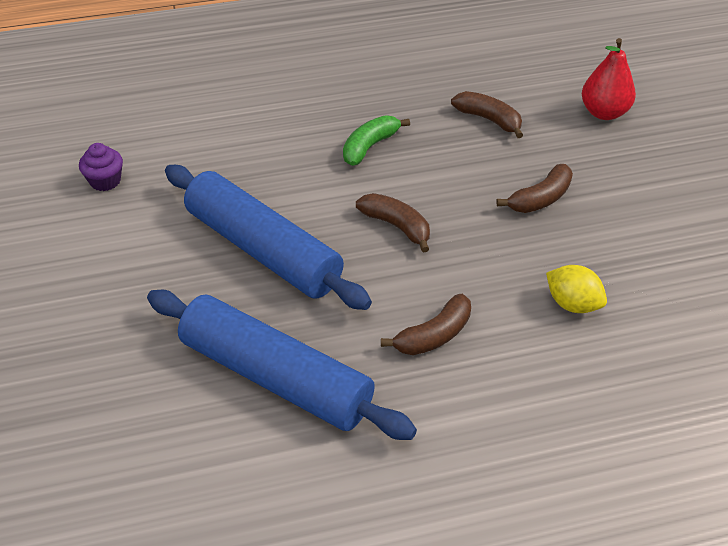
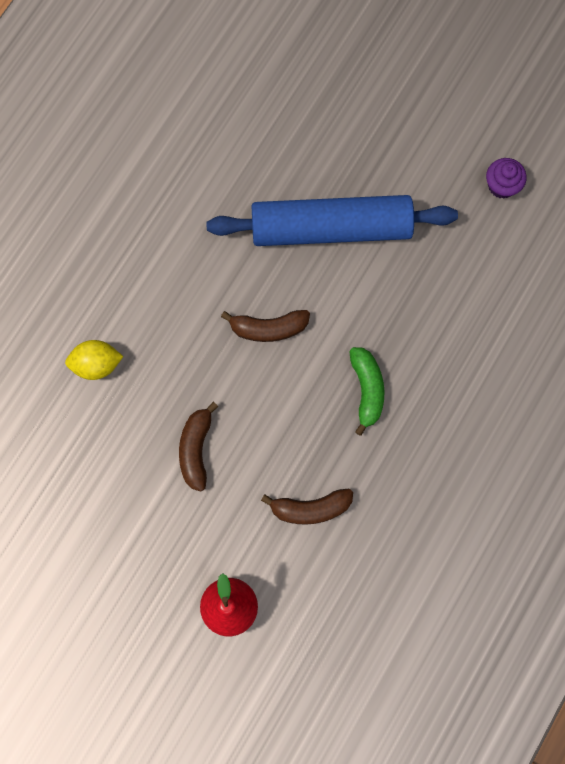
camera: 135 degrees right, 30 degrees up
blue rolling pin [147,290,417,440] -> none
brown banana [381,294,471,355] -> none

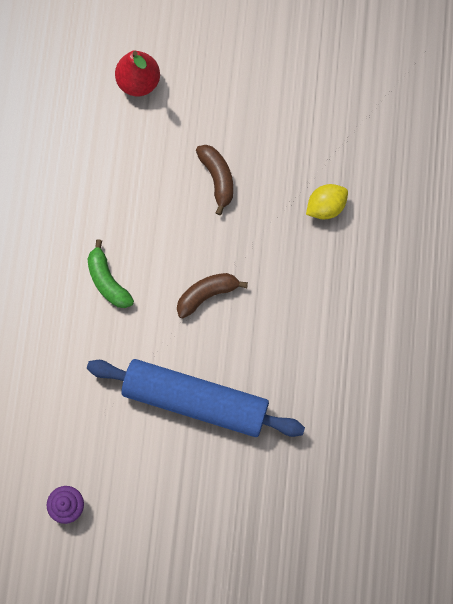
camera: 155 degrees right, 0 degrees up
blue rolling pin [206,195,458,246] -> blue rolling pin turned 45 degrees clockwise [87,359,305,437]
brown banana [261,489,353,525] -> none

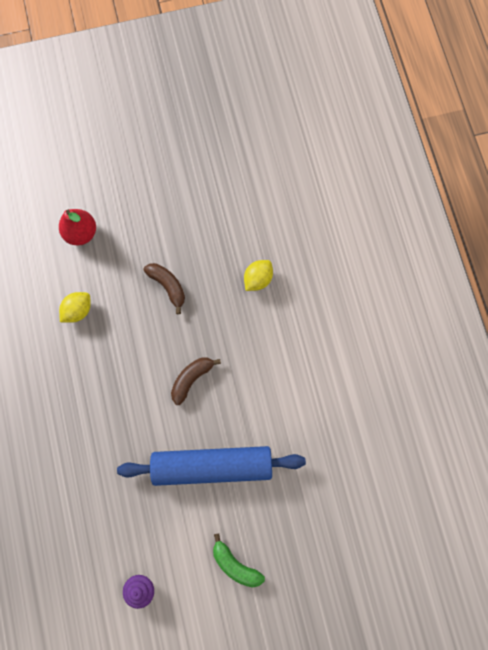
camera: 20 degrees left, 0 degrees up
green banana [87,239,134,308] -> green banana moved to [213,533,265,588]
none -> yellow lemon [59,292,91,323]

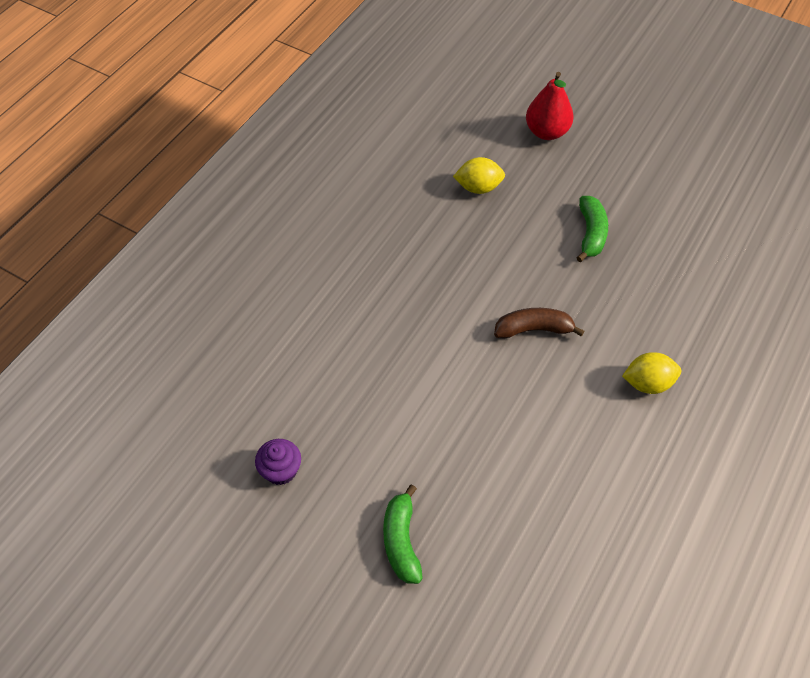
camera: 45 degrees right, 20 degrees down
blue rolling pin [117,446,306,486] -> none
brown banana [143,263,185,314] -> green banana [576,196,608,262]
yellow lemon [244,260,273,291] -> yellow lemon moved to [622,352,681,394]

